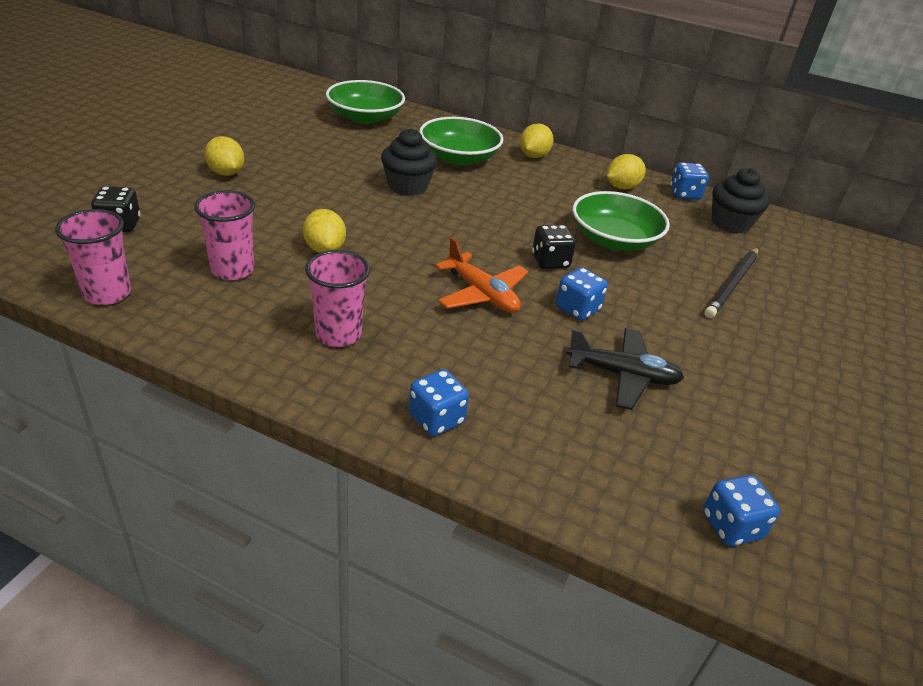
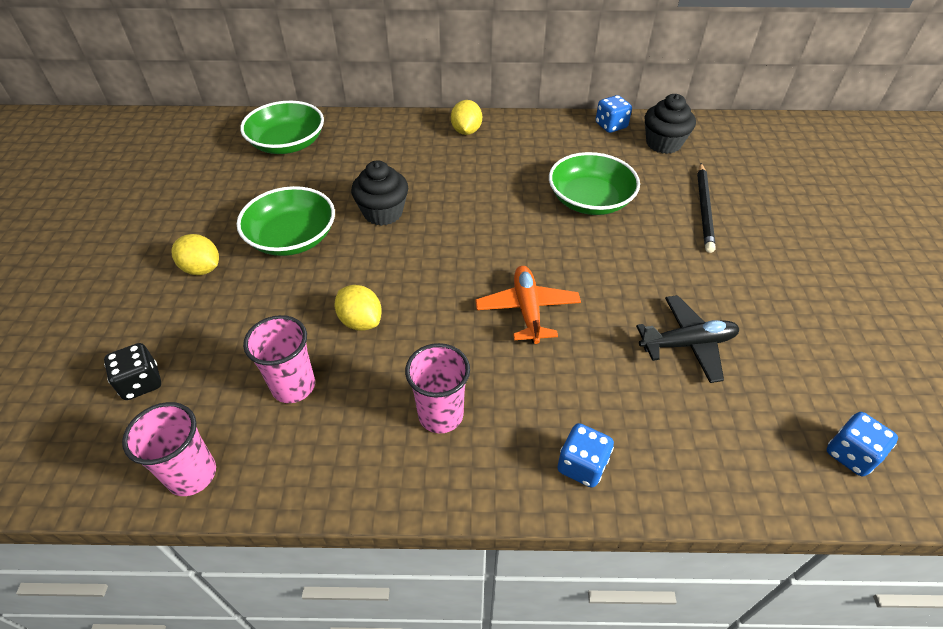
camera: 20 degrees left, 10 degrees up
green bowl [419,117,503,165] -> green bowl moved to [237,186,335,256]
orange plane [435,237,528,313] -> orange plane turned 120 degrees counterclockwise [475,266,581,344]
black dice [532,225,576,269] -> none
blue dice [556,267,608,320] -> none
yellow lemon [607,154,646,189] -> none

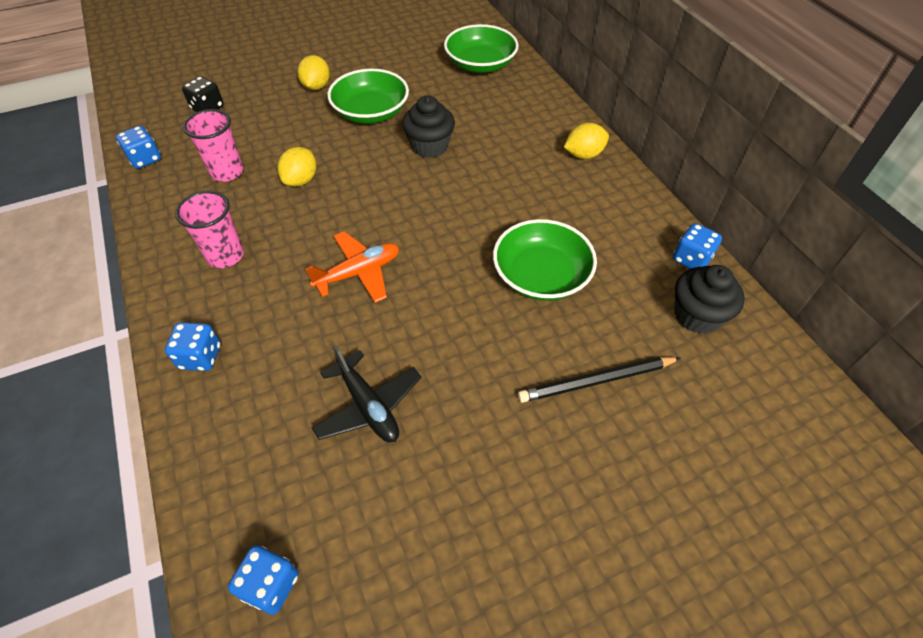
camera: 65 degrees right, 5 degrees up
pink cup [122,402,216,496] -> blue dice [116,126,161,169]

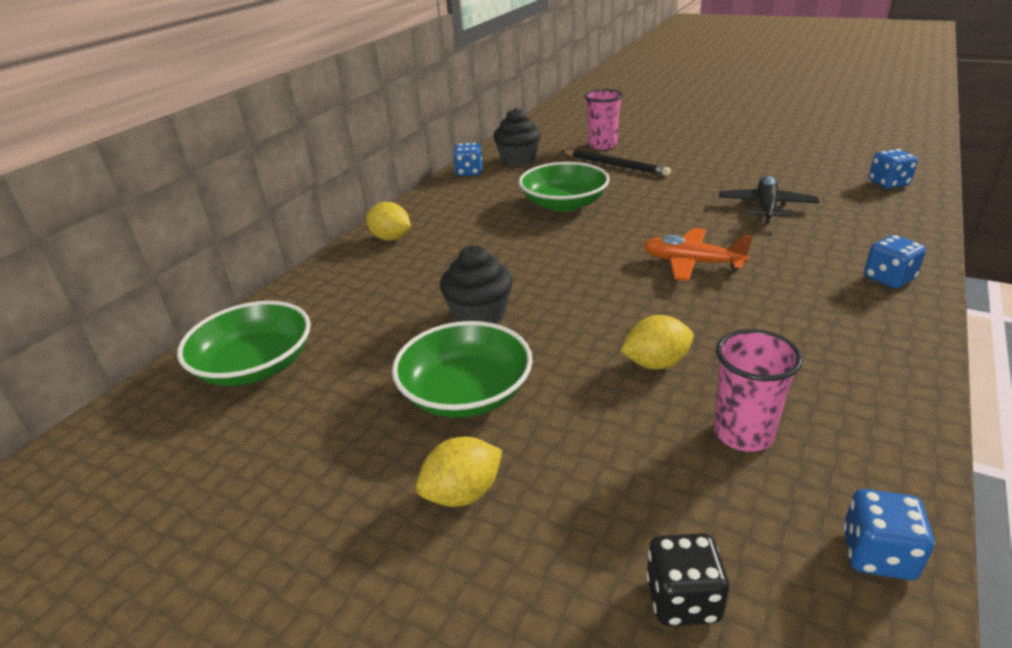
camera: 125 degrees left, 20 degrees down
pink cup [175,191,244,268] -> pink cup moved to [584,89,623,150]

